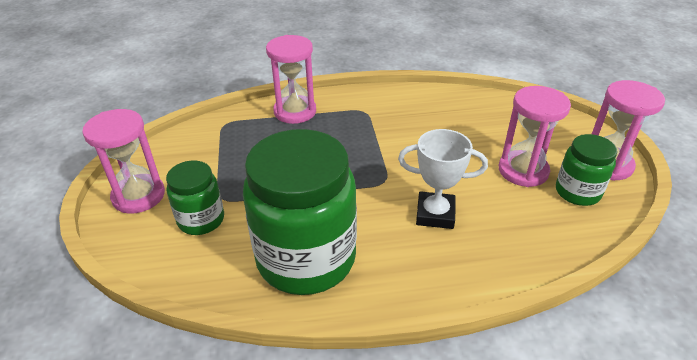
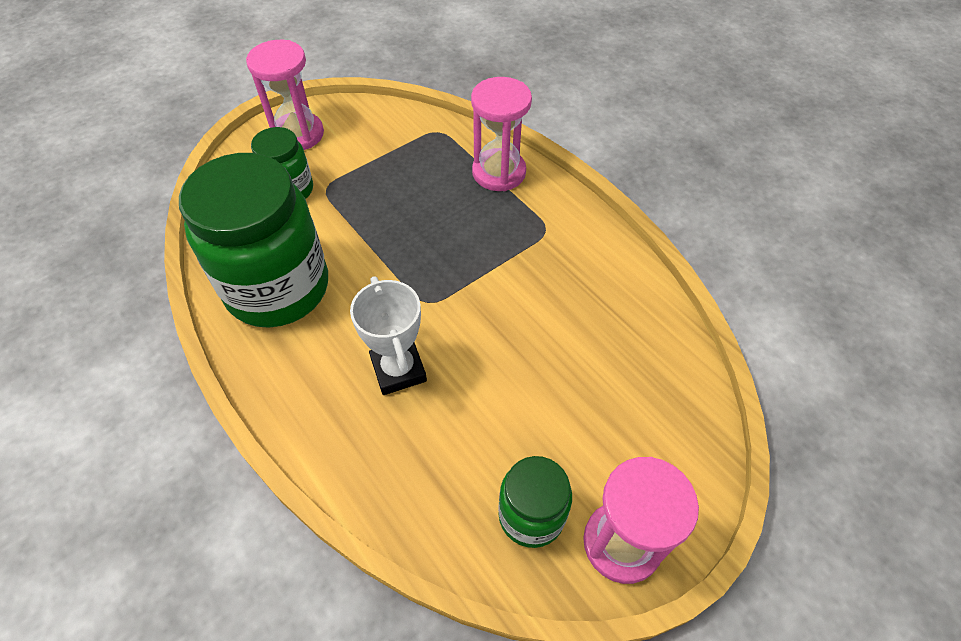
camera: 60 degrees right, 15 degrees up
pink hourglass [499,86,571,187] -> none

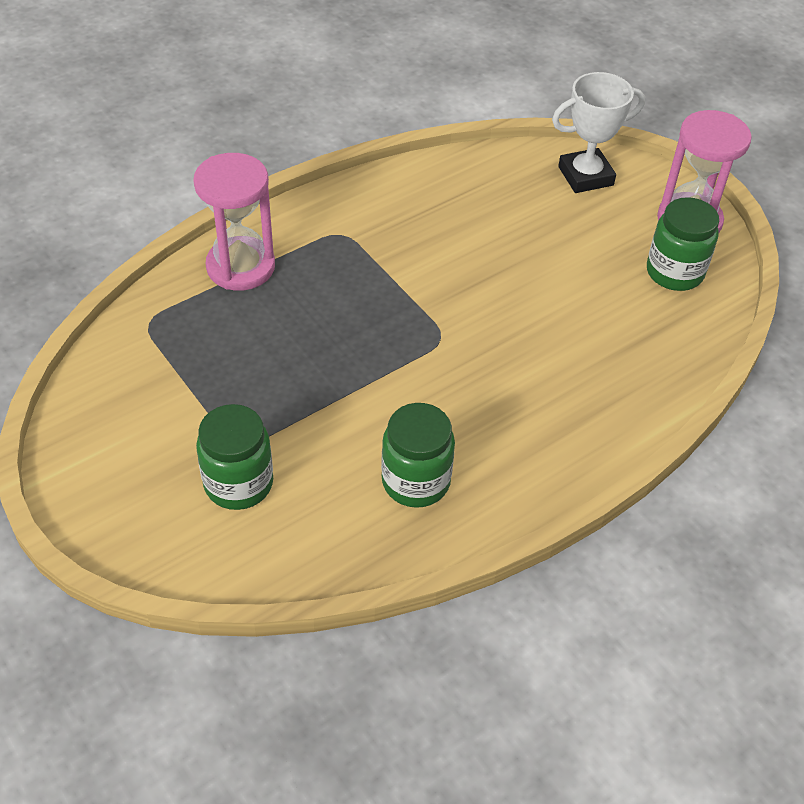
camera: 90 degrees left, 5 degrees down
green jar [179,153,328,328] -> green jar [381,403,455,508], size x0.51
pink hourglass [246,40,324,150] -> none
white trophy [350,276,427,395] -> white trophy moved to [552,72,645,193]

